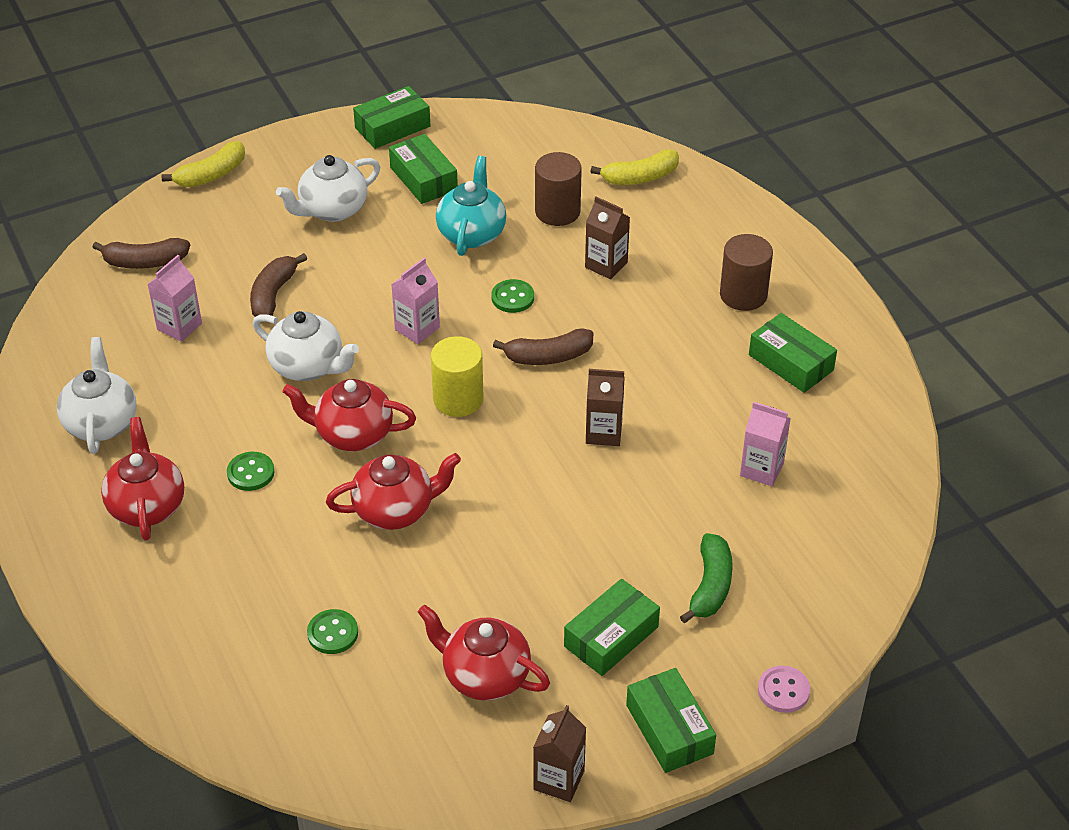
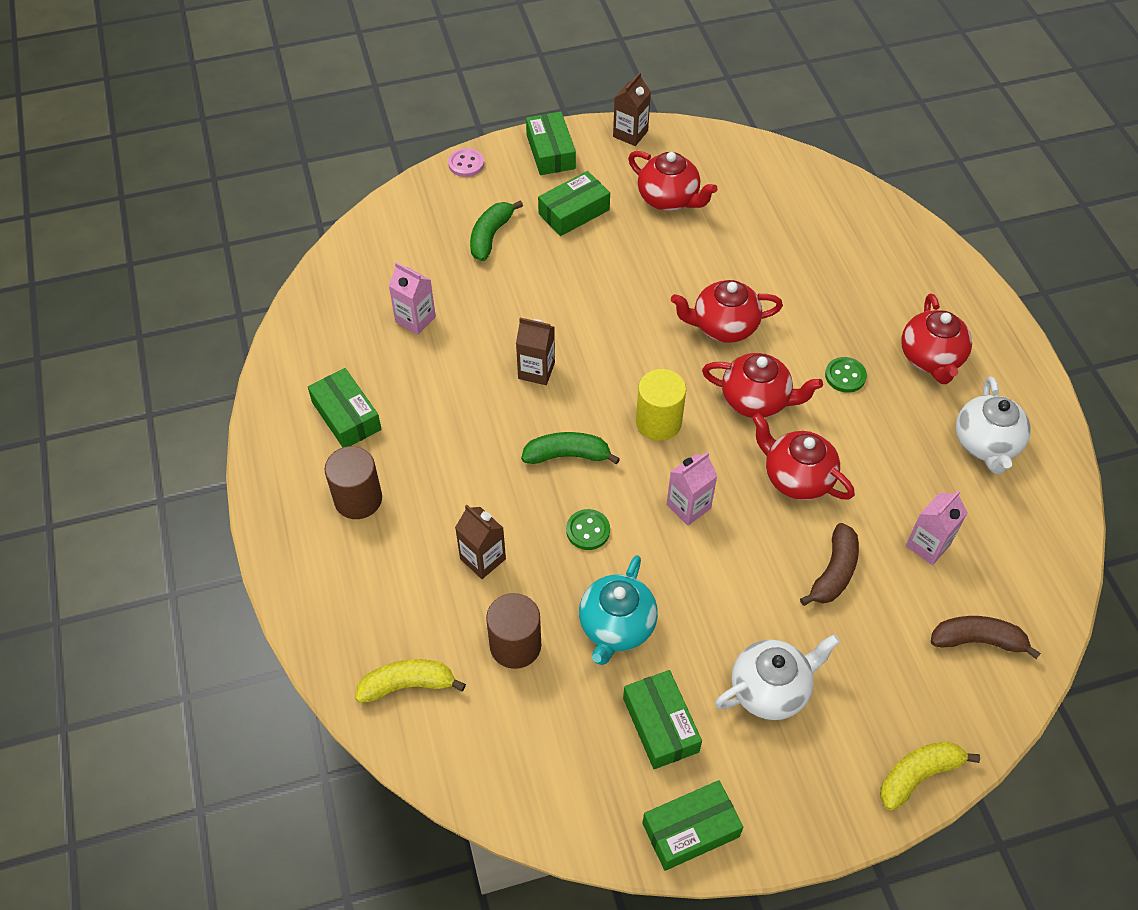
camera: 170 degrees left, 10 degrees up
white teapot [253,311,359,381] -> red teapot [752,413,855,500]
green button [307,609,358,654] -> none
brown banana [493,328,593,365] -> green banana [521,432,620,464]

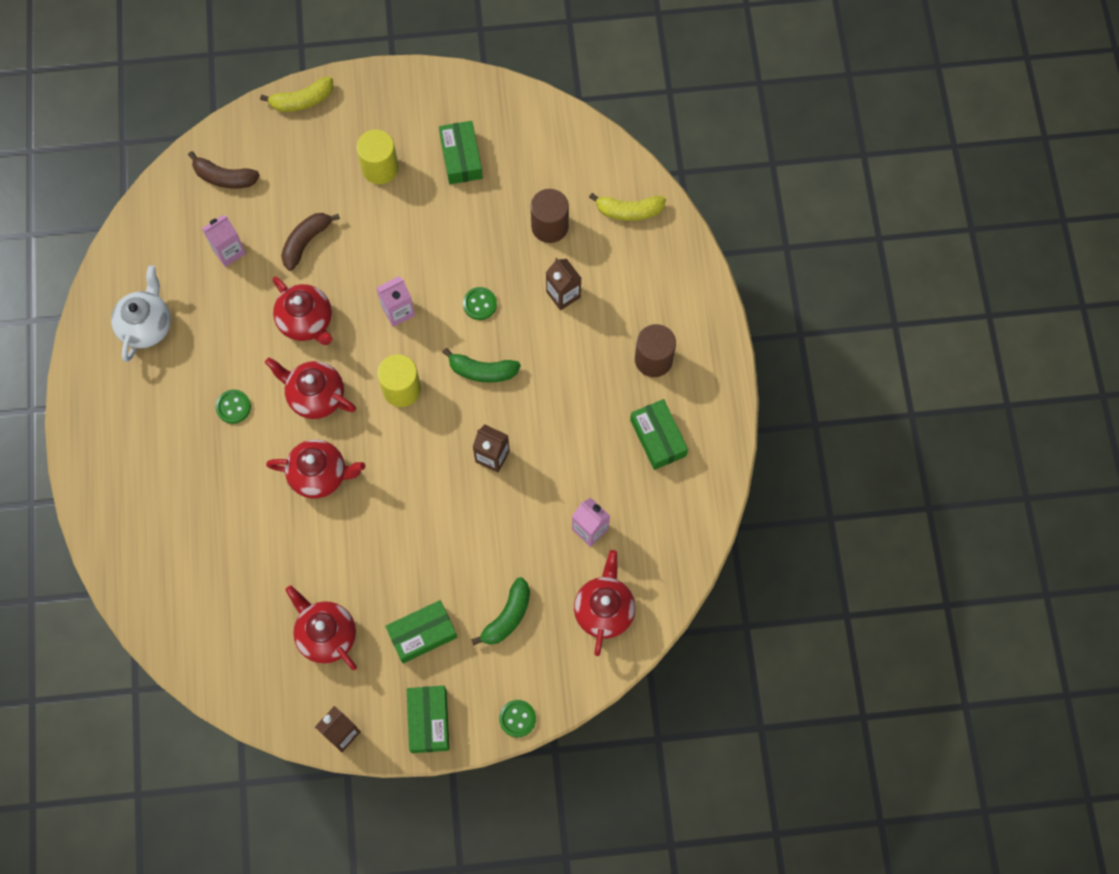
camera: 170 degrees left, 15 degrees up
pink button [448,148,484,177] -> green button [499,700,536,737]
turquoise teapot [579,555,658,665] -> none
green box [642,780,743,871] -> none
white teapot [715,634,840,720] -> yellow cylinder [356,130,398,184]
red teapot [901,294,972,384] -> red teapot moved to [574,550,635,656]

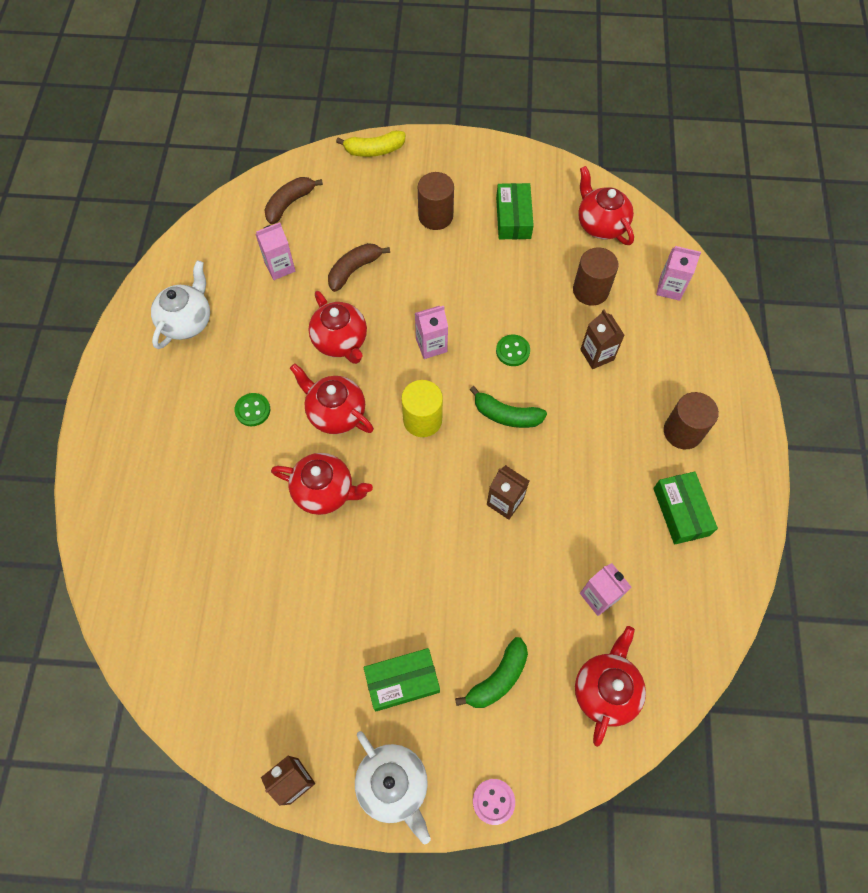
camera: 10 degrees right, 5 degrees down
brown banana [188,151,260,189] -> brown banana turned 105 degrees clockwise [264,177,323,224]
red teapot [285,585,357,670] -> red teapot moved to [578,166,634,245]
yellow cylinder [356,130,398,184] -> brown cylinder [418,172,454,230]
green box [407,686,449,753] -> white teapot [355,731,431,845]
green button [499,700,536,737] -> pink button [473,779,515,825]
yellow banana [589,193,666,221] -> pink carton [656,246,701,301]

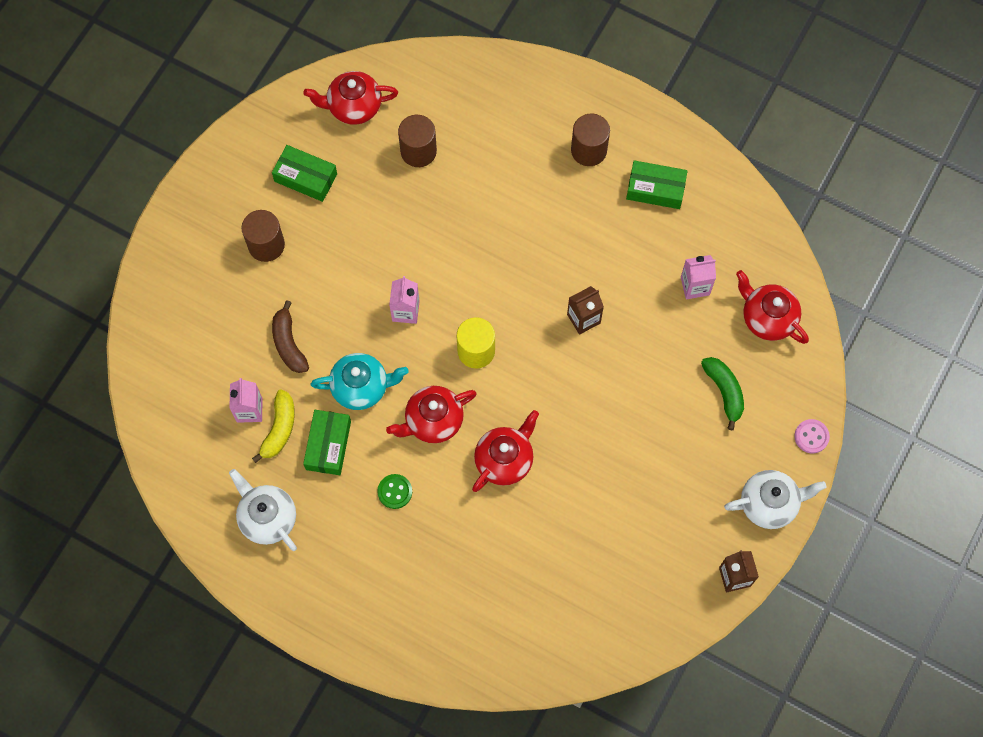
camera: 65 degrees left, 5 degrees up
brown banana [264,177,323,224] -> none
red teapot [308,291,367,364] -> turquoise teapot [311,353,409,410]
yellow banana [336,130,406,157] -> yellow banana moved to [252,389,295,463]
green box [363,648,440,711] -> green box moved to [303,410,351,475]
green banana [470,386,547,428] -> none
green button [496,334,530,366] -> none
brown carton [580,309,625,369] -> none
pink carton [656,246,701,301] -> none

